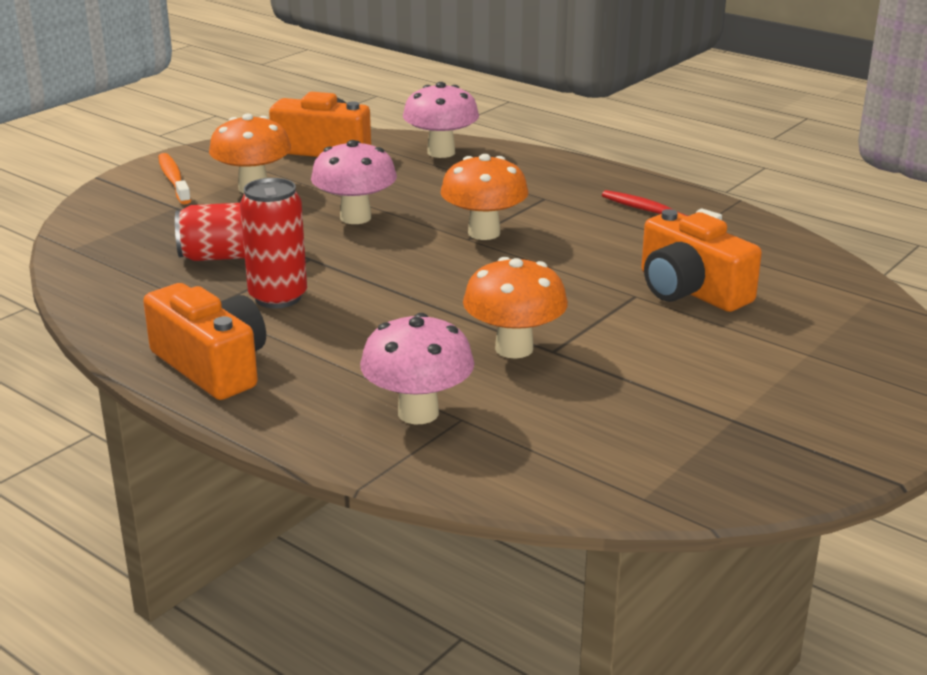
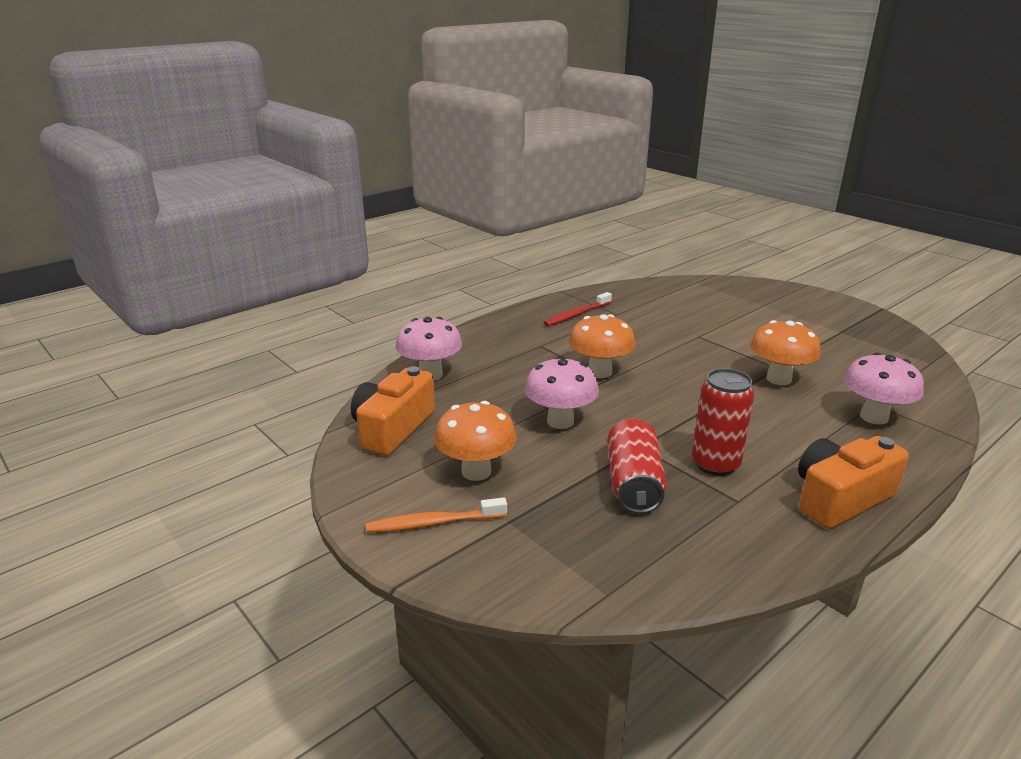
camera: 80 degrees left, 0 degrees up
orange camera [641,209,762,312] -> none

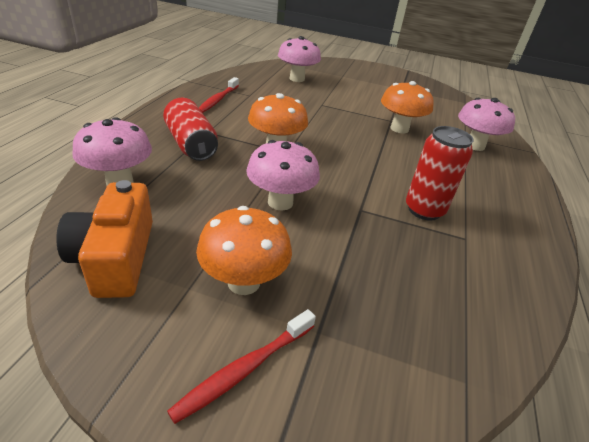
camera: 35 degrees left, 10 degrees up
orange toothbrush [366,497,507,533] -> red toothbrush [167,309,316,424]
red can [607,419,667,514] -> red can moved to [163,98,218,161]
orange camera [798,436,909,529] -> none
none -> pink mushroom [278,36,321,82]

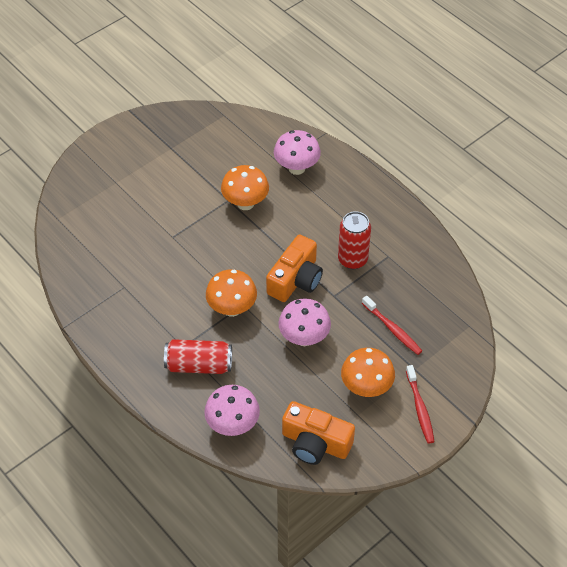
camera: 55 degrees left, 15 degrees up
red toothbrush [199,77,239,113] -> red toothbrush moved to [362,296,422,355]
pink mushroom [278,36,321,82] -> none
none -> orange camera [266,234,323,302]

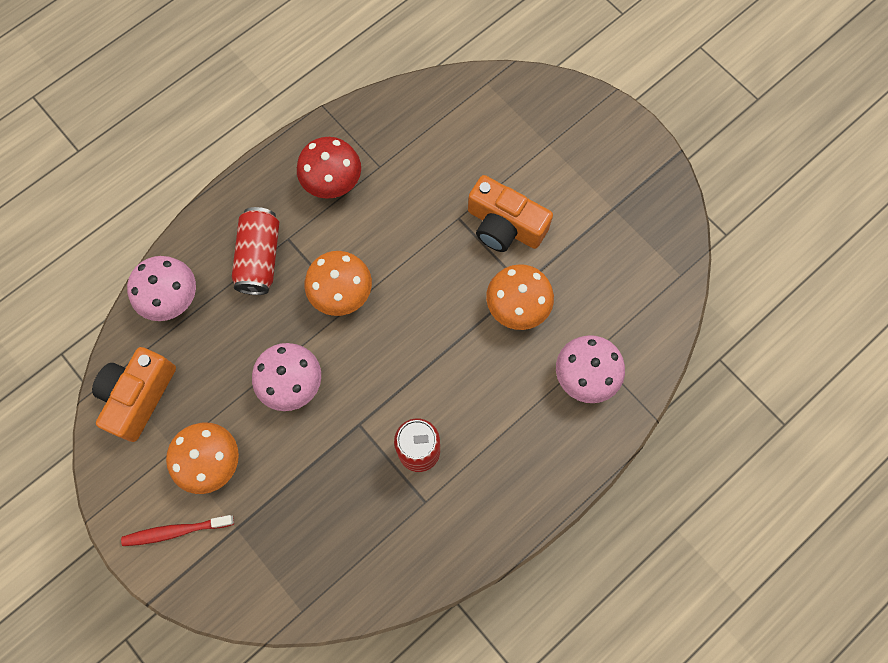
camera: 90 degrees right, 20 degrees up
orange camera [266,234,323,302] -> orange camera moved to [468,175,553,252]
red toothbrush [362,296,422,355] -> none
none -> red mushroom [297,137,361,199]

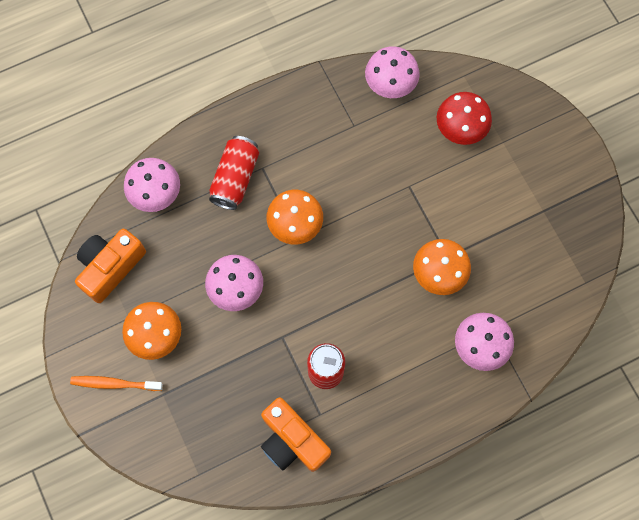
camera: 15 degrees right, 0 degrees up
red toothbrush [121,515,234,546] -> orange toothbrush [70,376,163,391]
red mushroom [297,137,361,199] -> red mushroom moved to [437,92,492,145]
orange camera [468,175,553,252] -> orange camera moved to [261,397,331,472]
none -> pink mushroom [365,46,420,98]

